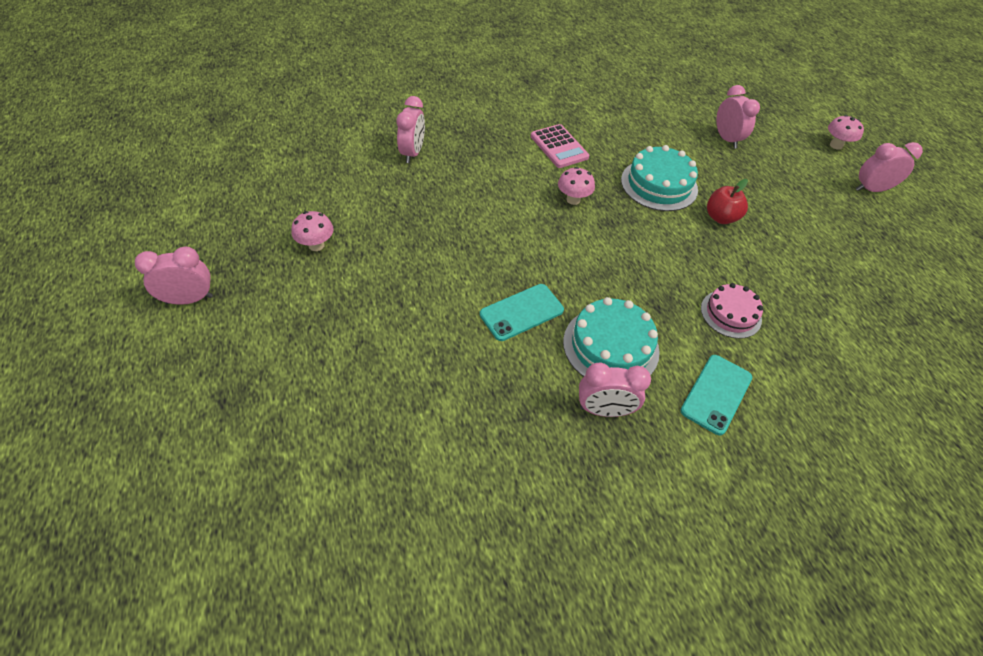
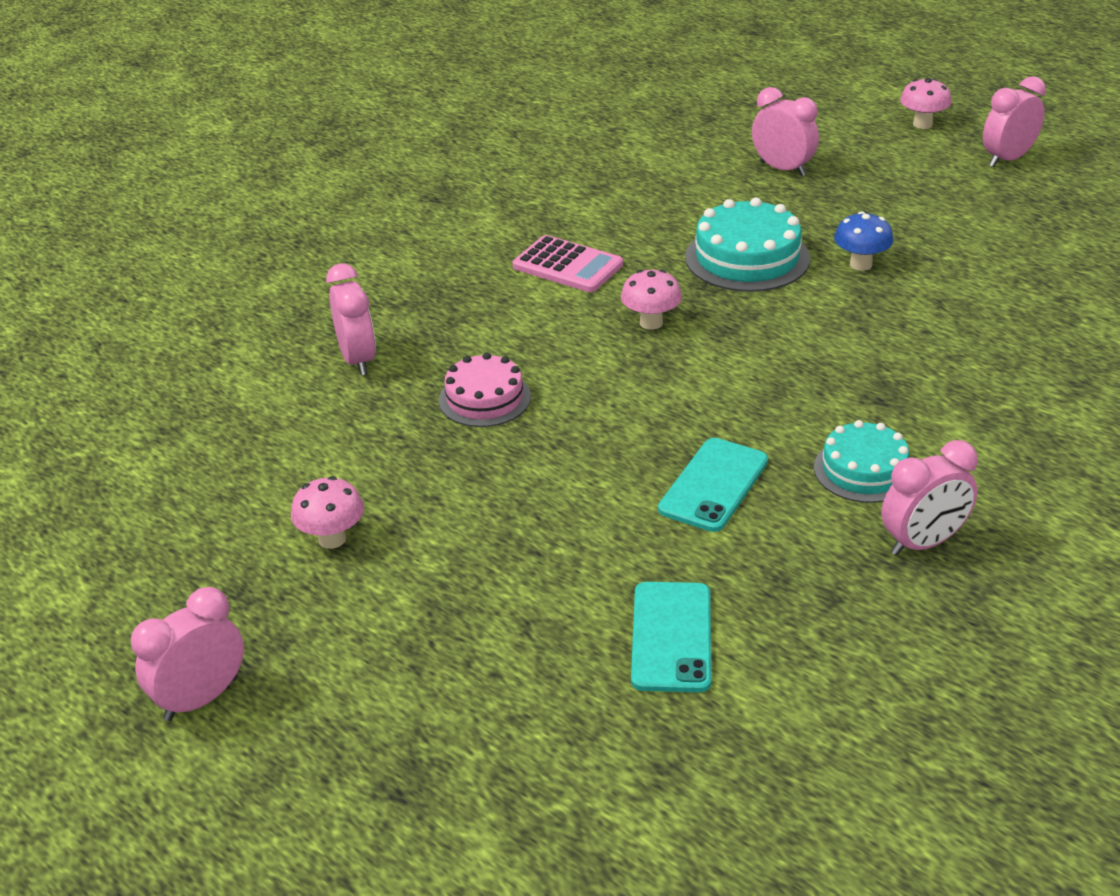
camera: 25 degrees left, 15 degrees down
turquoise cake [563,297,660,377] -> turquoise cake [814,420,909,503], size x0.66
turquoise phone [680,355,752,435] -> turquoise phone moved to [631,582,711,692]
pink cake [701,283,763,339] -> pink cake moved to [439,353,531,427]
red apple [707,179,748,224] -> blue mushroom [834,211,893,271]

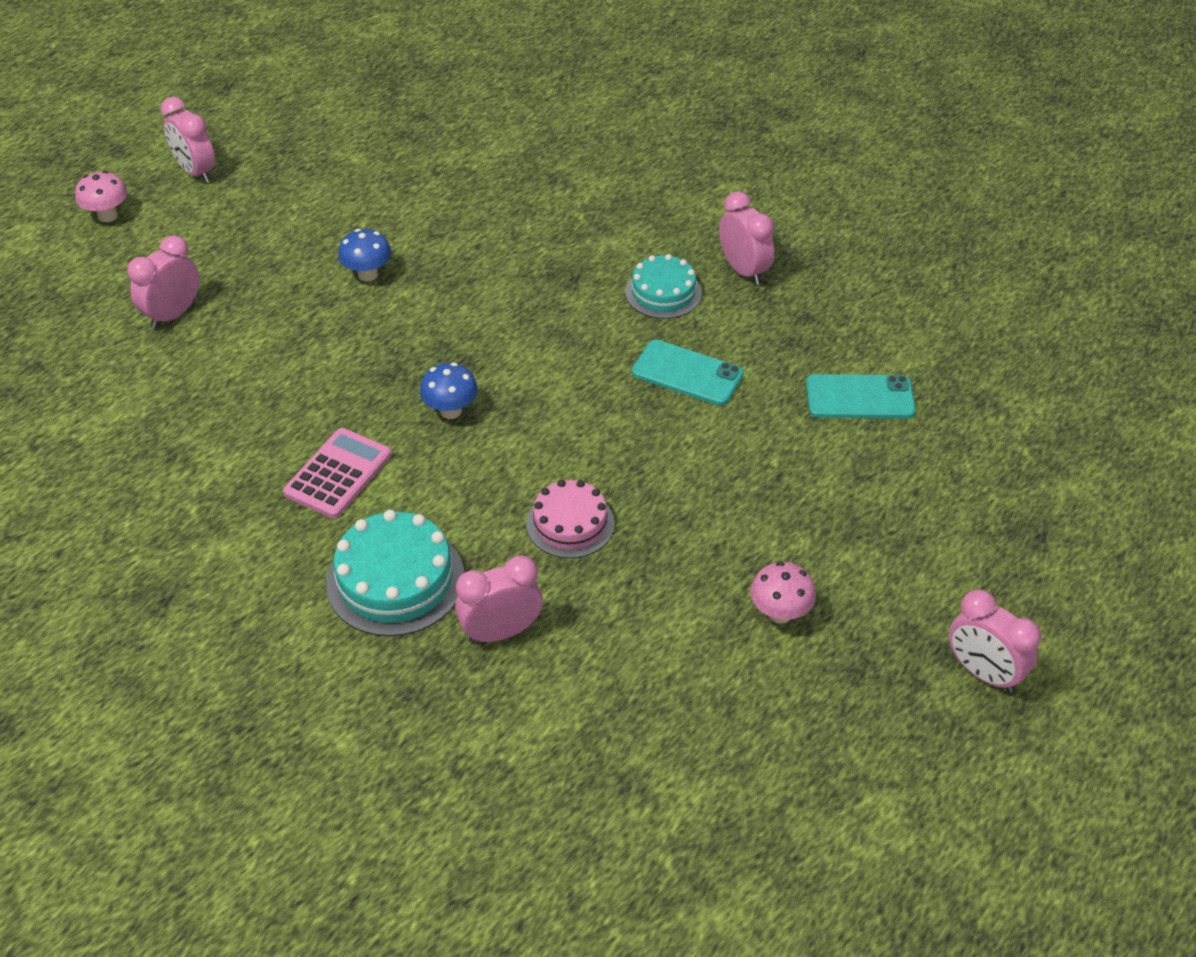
camera: 95 degrees left, 10 degrees up
pink mushroom [621,269,682,330] -> blue mushroom [420,362,478,419]
turquoise cake [685,197,810,292] -> turquoise cake moved to [326,510,464,636]

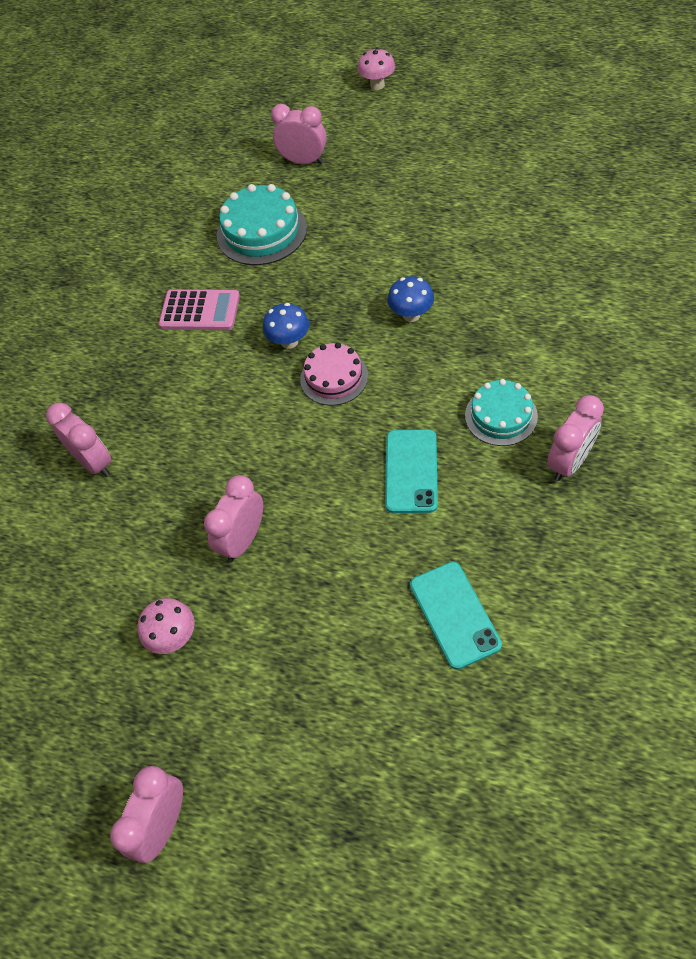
camera: 75 degrees right, 10 degrees up
pink clock [161,97,215,183] -> pink clock moved to [204,475,263,562]
turquoise cake [326,510,464,636] -> turquoise cake moved to [217,184,307,265]
blue mushroom [338,229,391,281] -> blue mushroom moved to [387,276,434,322]
pink cake [526,480,614,558] -> pink cake moved to [300,342,368,406]

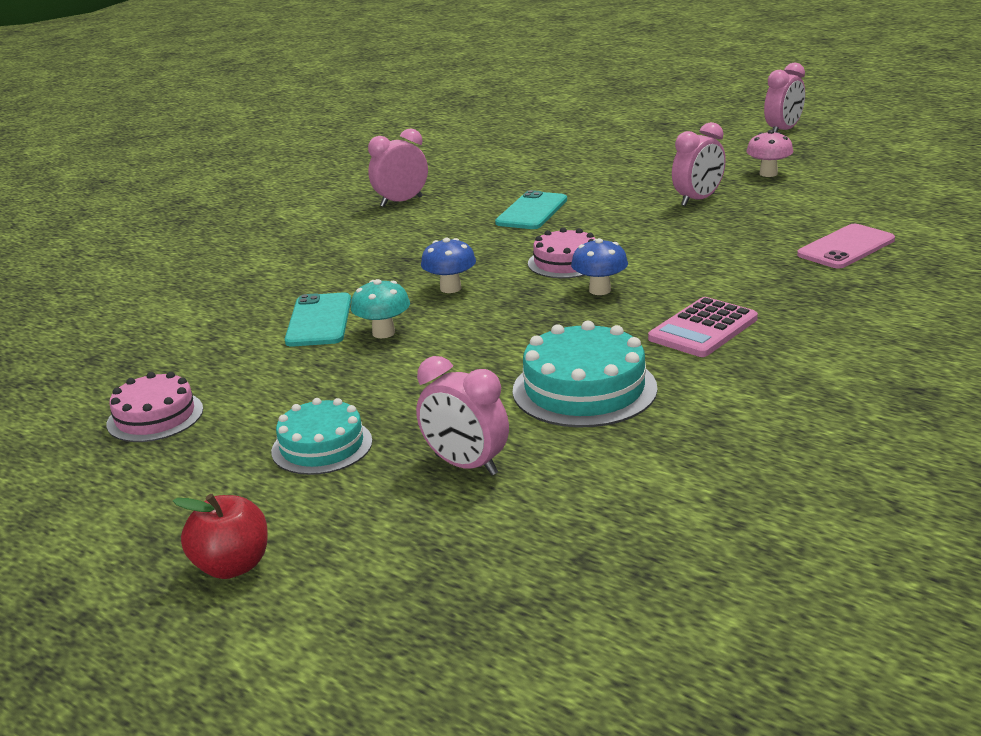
camera: 165 degrees left, 30 degrees down
pink clock [46,403,112,477] -> pink phone [797,224,895,268]
pink calculator [159,289,240,330] -> pink calculator turned 75 degrees counterclockwise [648,297,758,357]
pink mushroom [357,48,395,90] -> red apple [173,494,268,579]
turquoise phone [410,562,502,670] -> turquoise phone moved to [285,293,351,347]
turquoise cake [465,379,538,446] -> turquoise cake moved to [271,398,372,475]
none -> pink cake [106,372,203,442]
none -> turquoise mushroom [351,279,410,338]

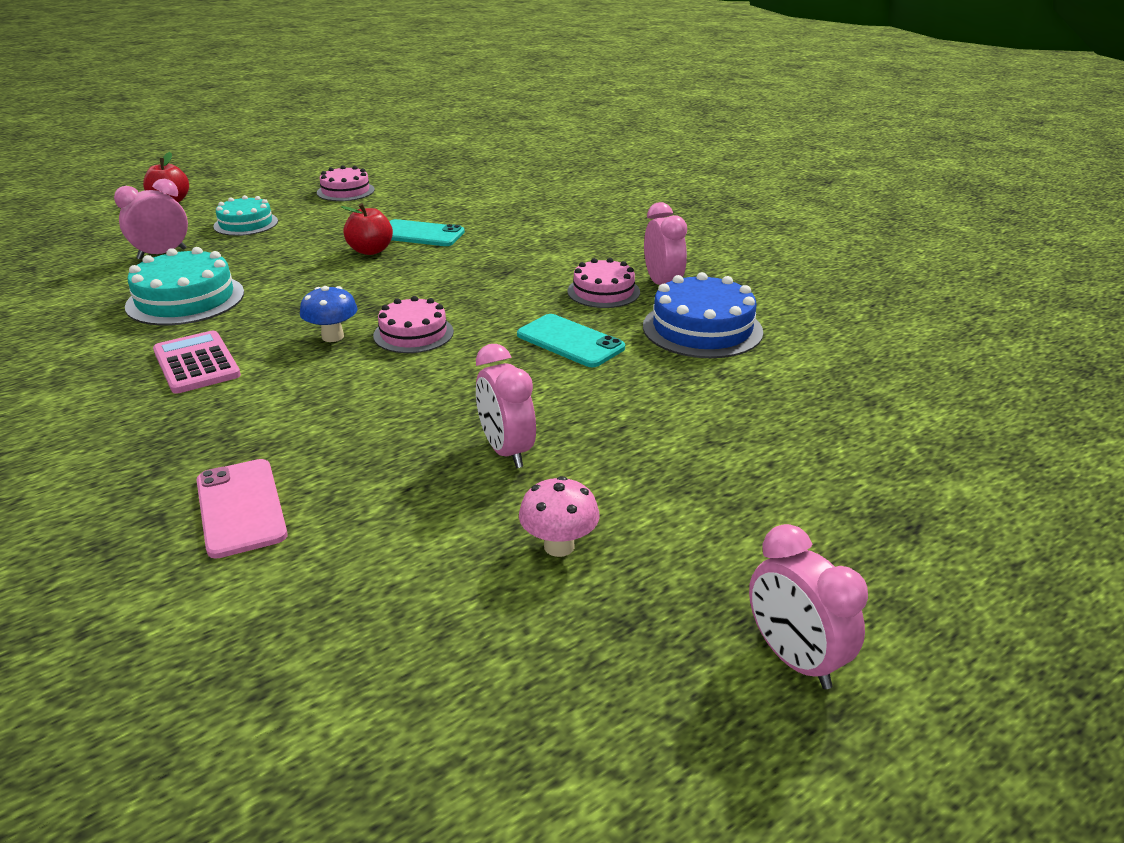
camera: 105 degrees right, 5 degrees up
turquoise mushroom [351,279,410,338] -> red apple [341,203,393,255]
blue mushroom [421,238,476,293] -> none
none -> pink cake [567,258,640,308]
none -> blue cake [643,272,763,358]

